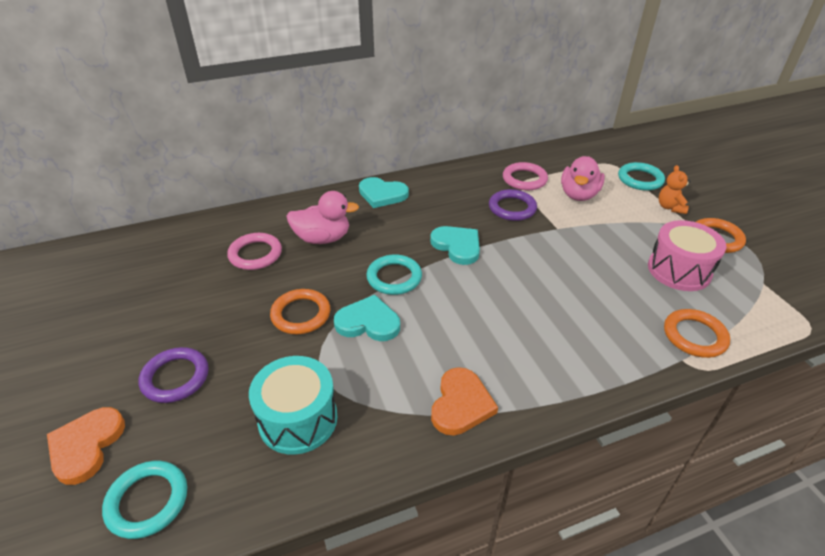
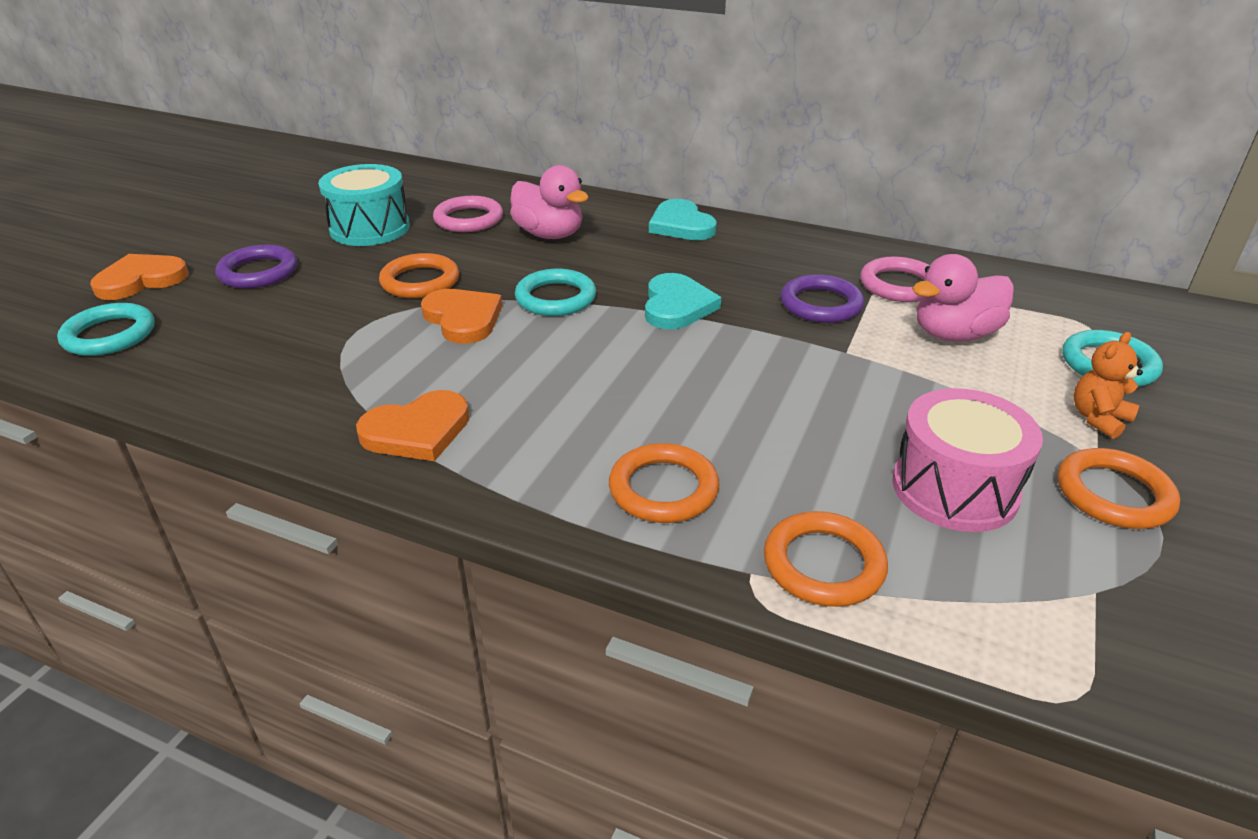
camera: 45 degrees right, 5 degrees down
turquoise drum [249,356,337,455] -> turquoise drum moved to [318,164,410,246]
turquoise heart [334,295,400,341] -> orange heart [421,289,502,344]
none -> orange ring [609,443,719,523]

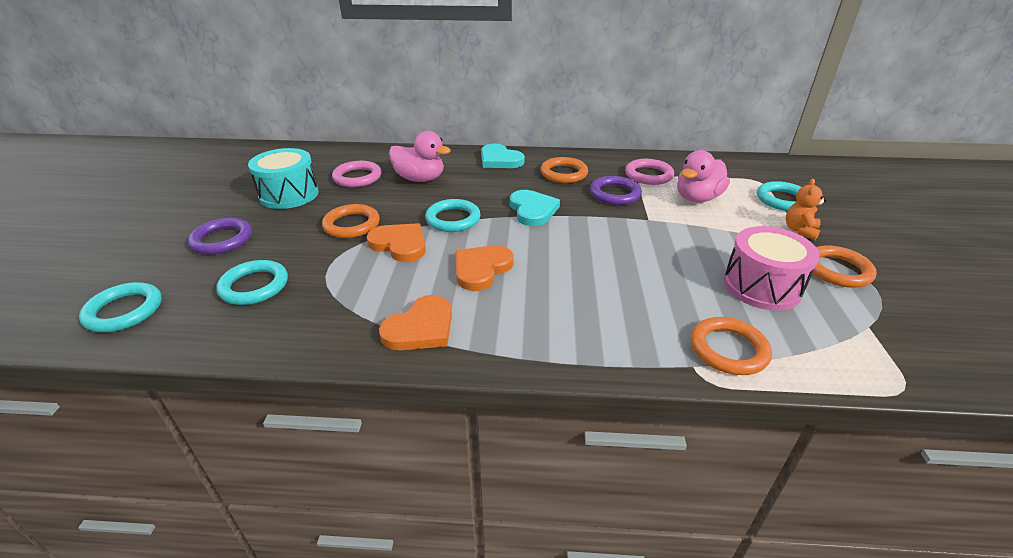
camera: 20 degrees left, 0 degrees up
orange heart [90,254,189,300] -> orange heart moved to [455,245,513,291]
orange ring [609,443,719,523] -> orange ring moved to [540,157,588,183]
none -> turquoise ring [216,260,288,305]

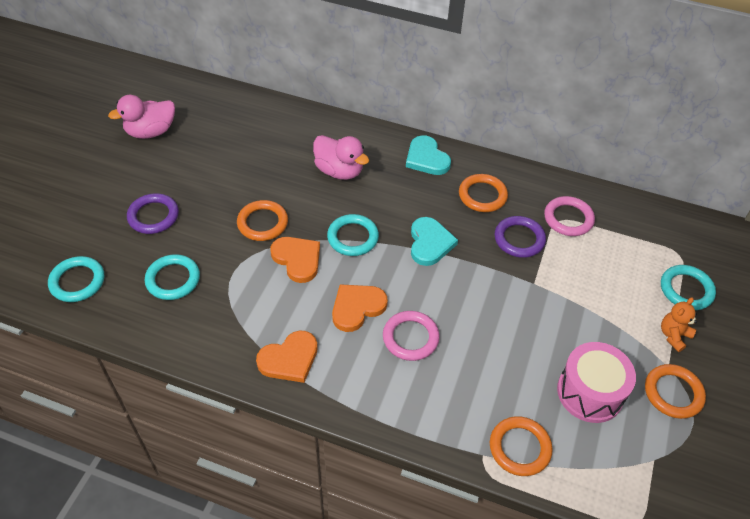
camera: 15 degrees right, 15 degrees up
turquoise drum [248,148,319,209] -> none
pink ring [332,161,382,187] -> pink ring moved to [383,311,440,361]
pink duck [677,150,730,203] -> pink duck moved to [108,95,175,139]

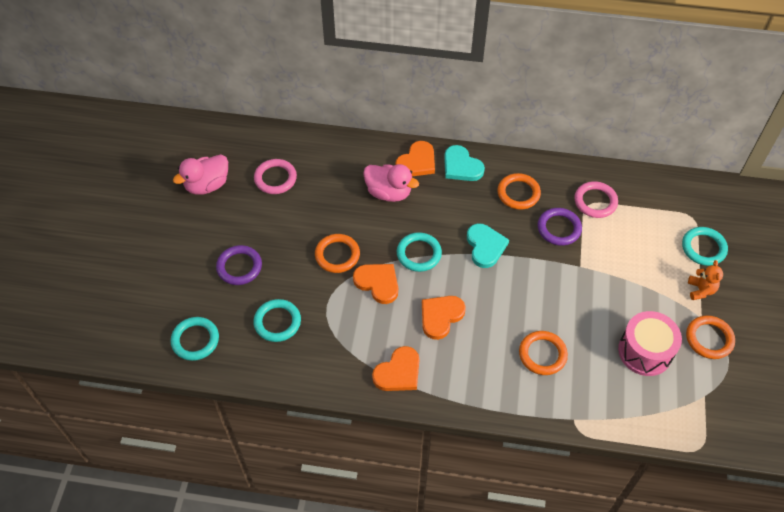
camera: 10 degrees left, 5 degrees up
pink ring [383,311,440,361] -> pink ring moved to [254,159,297,194]
orange ring [490,416,553,476] -> orange ring moved to [519,331,568,375]
orange teddy bear [661,297,697,352] -> orange teddy bear turned 150 degrees clockwise [688,260,723,300]
none -> orange heart [395,141,435,176]

